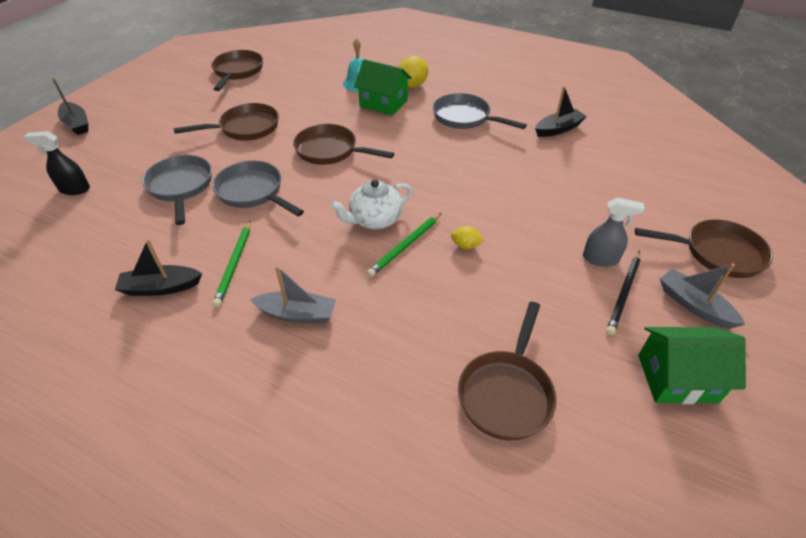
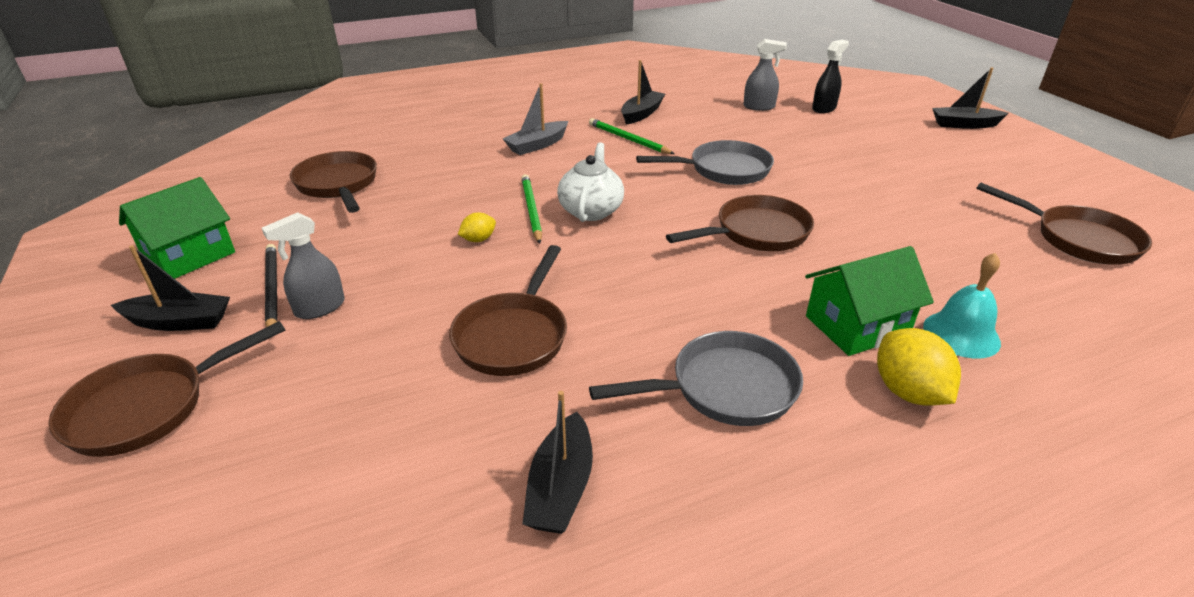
camera: 130 degrees right, 10 degrees down
grey pan [142,155,212,225] -> none
brown pan [173,103,279,141] -> brown pan moved to [449,245,567,376]
grey boat [660,263,745,329] -> black boat [111,245,230,331]
none -> grey spray bottle [743,39,787,111]

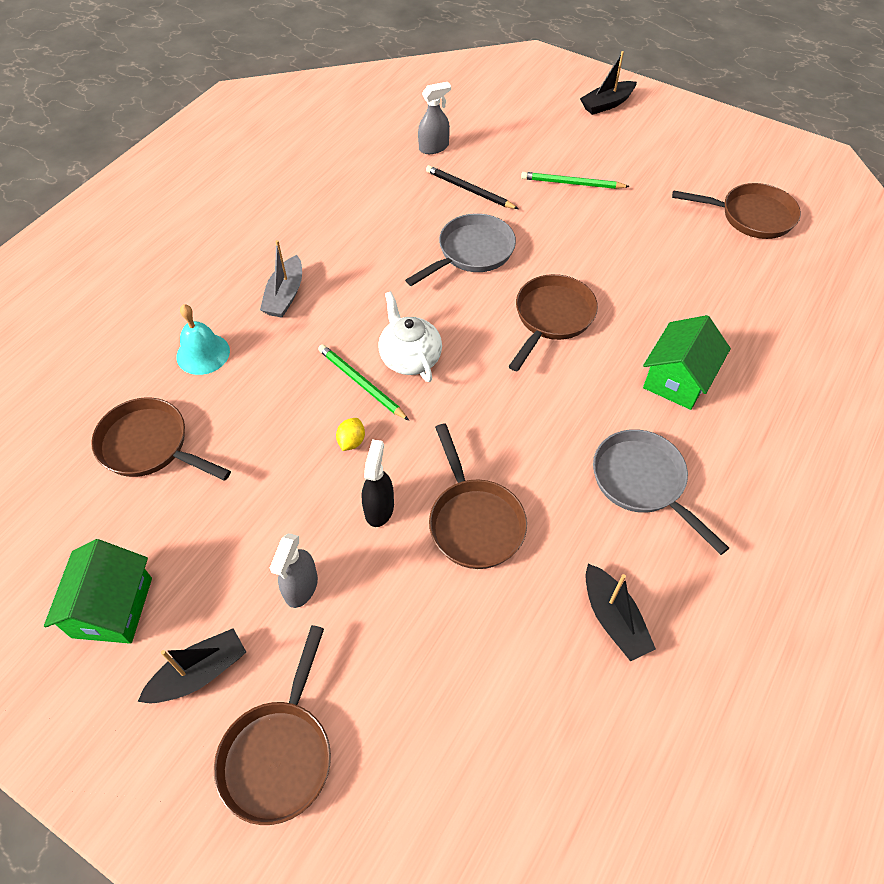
camera: 35 degrees left, 20 degrees up
black pencil [265,244,277,327] -> black pencil moved to [426,165,518,209]
green pencil [589,118,674,154] -> green pencil moved to [521,172,630,189]
grey pan [589,331,803,426] -> grey pan turned 75 degrees counterclockwise [593,429,729,555]
black boat [621,60,665,125] -> none
black spray bottle [812,40,849,113] -> black spray bottle moved to [362,440,394,527]
yellow lemon [877,328,961,406] -> none
turquoise bell [923,253,1001,359] -> turquoise bell moved to [176,304,230,375]

